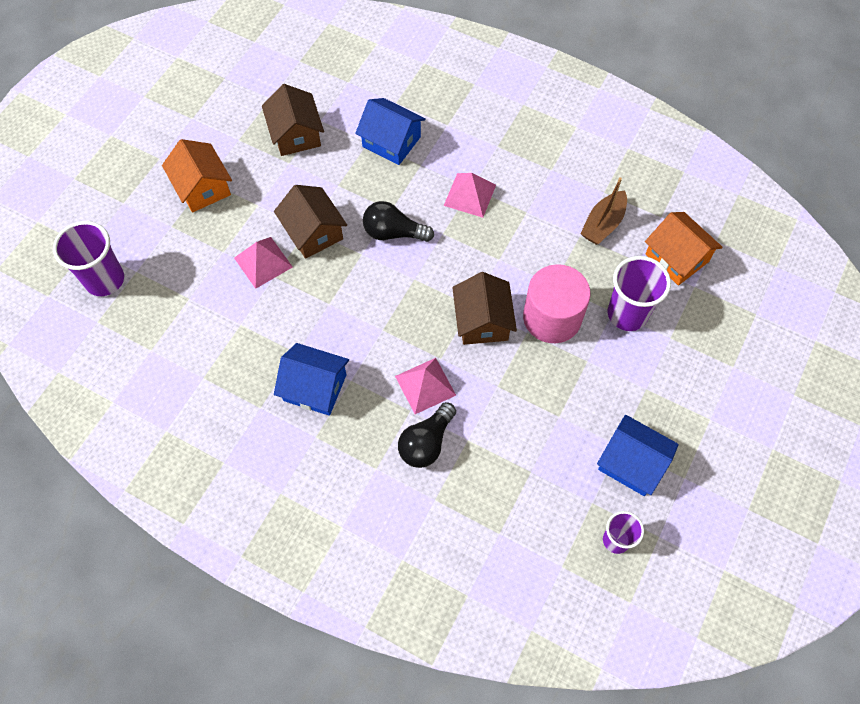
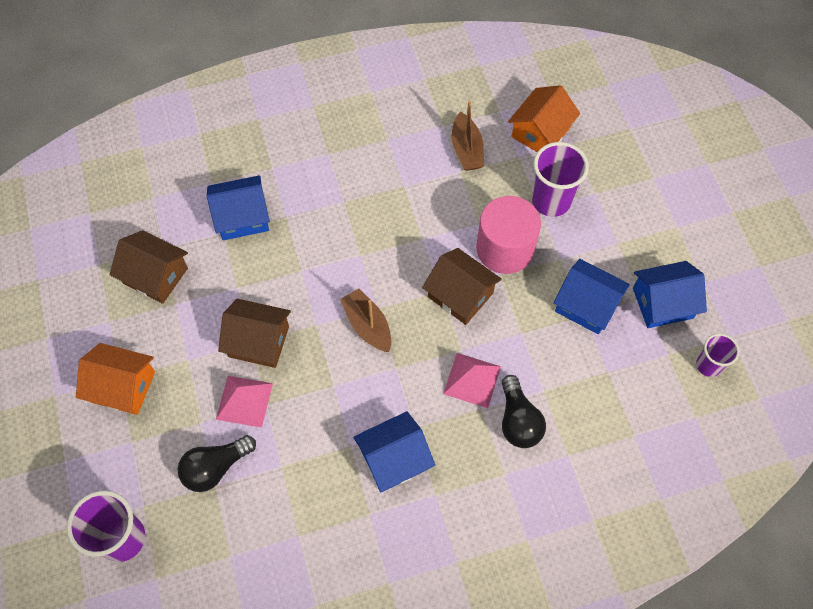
camera: 45 degrees left, 0 degrees up
black light bulb [363,201,434,242] -> black light bulb moved to [178,435,256,492]
pink pyramid [444,173,496,218] -> none
orange house [645,212,723,286] -> orange house turned 60 degrees counterclockwise [508,85,580,152]
none -> brown boat [340,289,391,352]
none -> blue house [553,259,630,334]

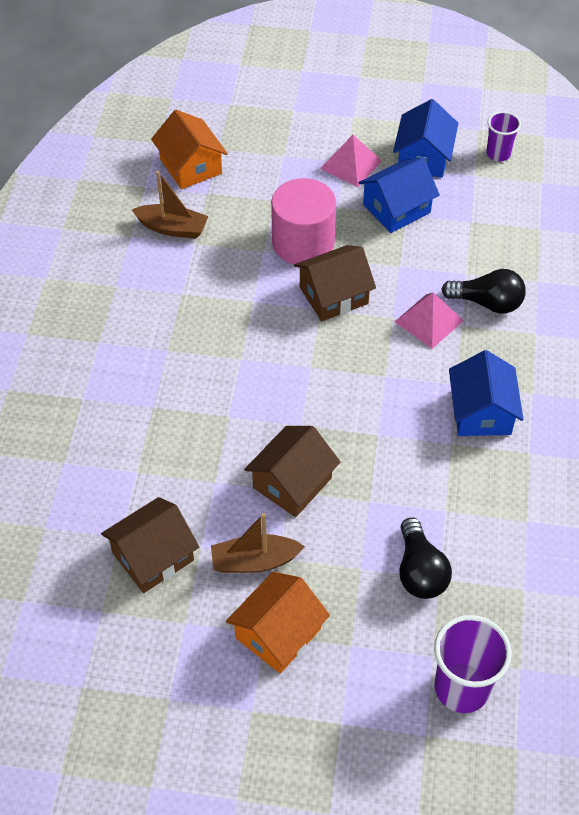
camera: 65 degrees left, 10 degrees down
blue house [207,175,270,240] -> none
pink pyramid [216,376,273,428] -> pink pyramid moved to [320,135,382,187]
brown boat [340,289,391,352] -> brown boat moved to [211,513,305,573]
purple cup [532,142,589,217] -> none

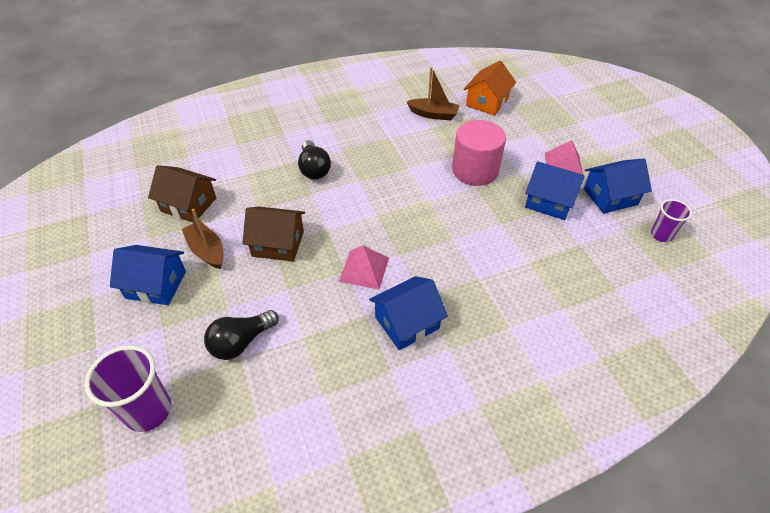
camera: 60 degrees right, 5 degrees down
brown boat [132,171,208,239] -> brown boat turned 60 degrees counterclockwise [406,67,460,120]
orange house [226,572,330,674] -> blue house [110,245,186,305]
brown house [294,245,376,321] -> none
pink pyramid [395,293,464,349] -> pink pyramid moved to [339,245,389,290]
black light bulb [441,269,526,314] -> black light bulb moved to [298,140,331,180]

